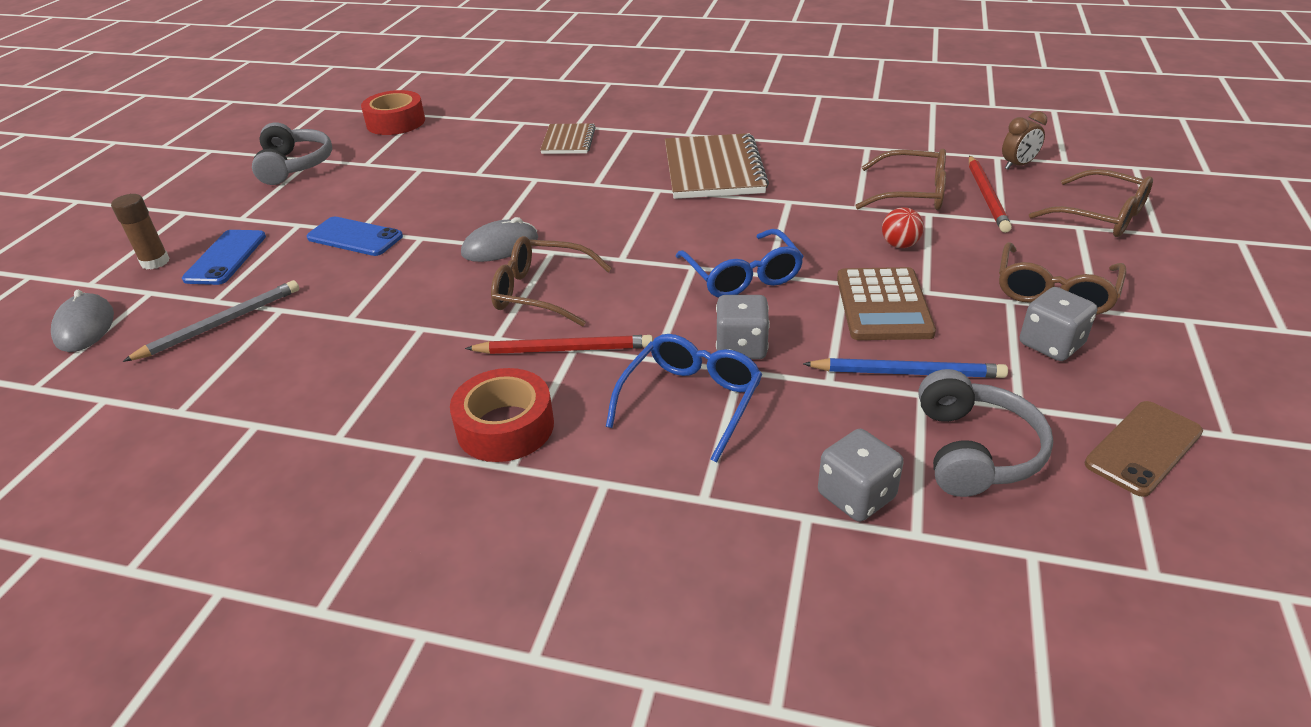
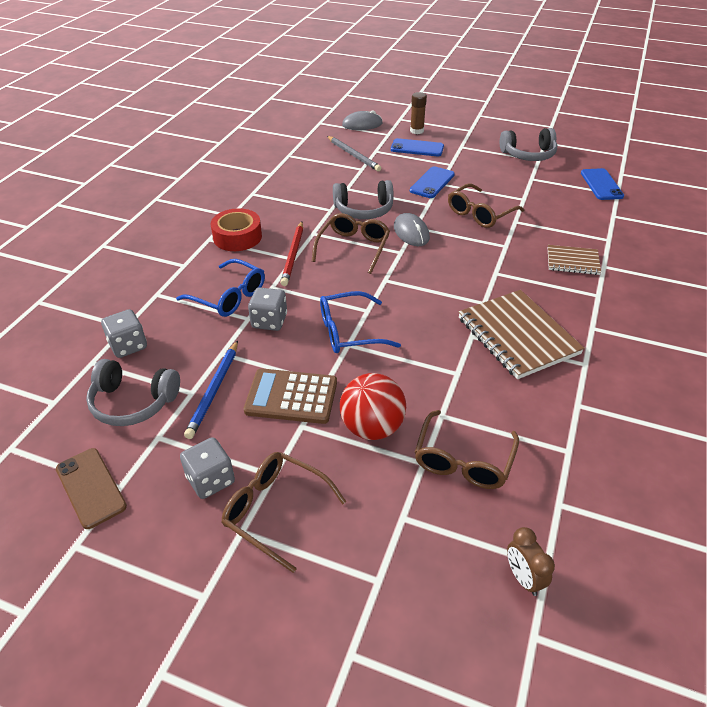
camera: 95 degrees right, 5 degrees up
red tape [361,90,425,135] -> blue phone [581,168,624,200]
brown notebook [665,133,769,199] -> brown notebook turned 60 degrees clockwise [459,290,585,379]
red ball [882,207,924,248] -> red ball [340,373,406,440], size x1.87
red pencil [969,156,1012,233] -> none
brown glasses [1029,169,1153,237] -> brown glasses moved to [448,183,524,228]
none -> grey headphones [333,180,394,219]

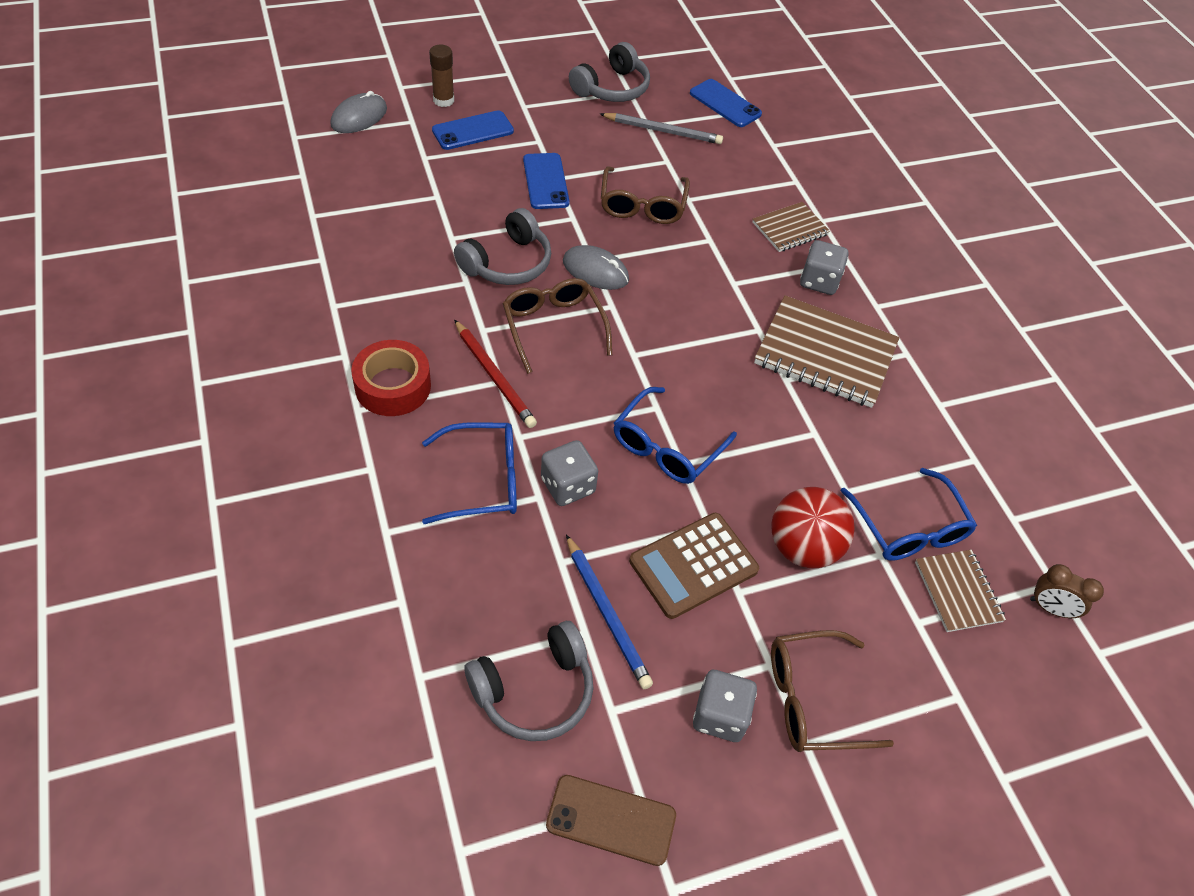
camera: 45 degrees left, 10 degrees up
grey dice [101,309,147,358] -> grey dice moved to [800,240,848,295]
grey pencil [327,136,381,171] -> grey pencil moved to [600,113,723,144]
brown glasses [415,410,519,489] -> blue glasses [841,468,977,561]
none -> brown notebook [915,550,1006,632]

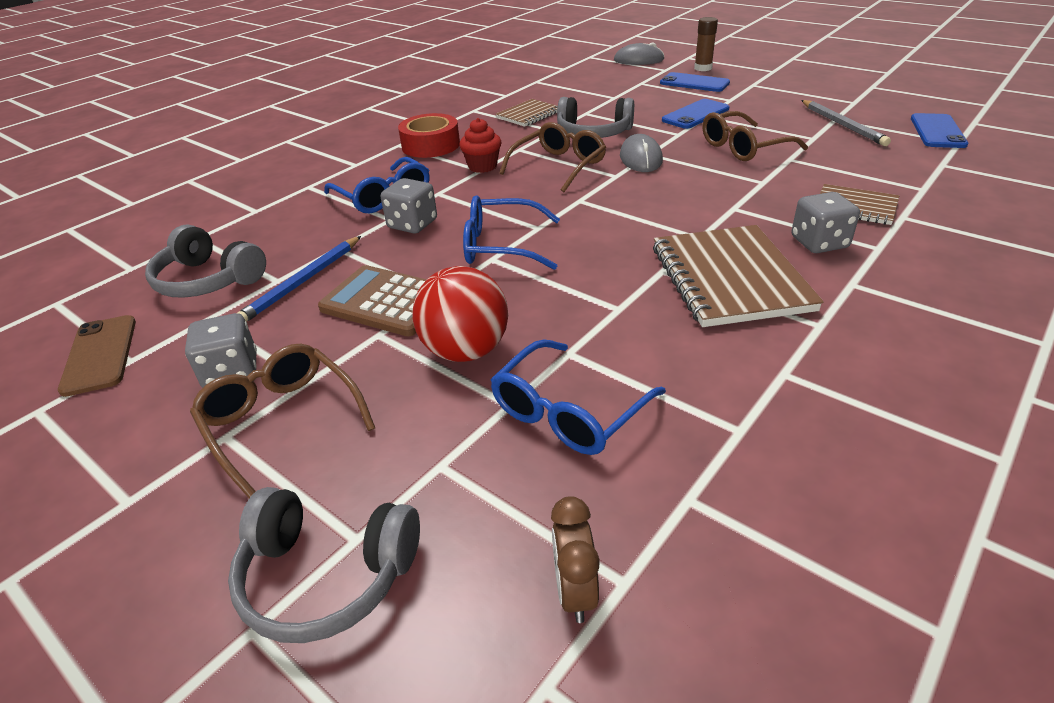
camera: 65 degrees right, 15 degrees down
red pencil [454,319,537,428] -> red cupcake [459,118,502,173]
grey headphones [569,42,650,102] -> grey headphones moved to [228,487,420,643]
brown notebook [915,550,1006,632] -> brown notebook moved to [496,99,558,127]

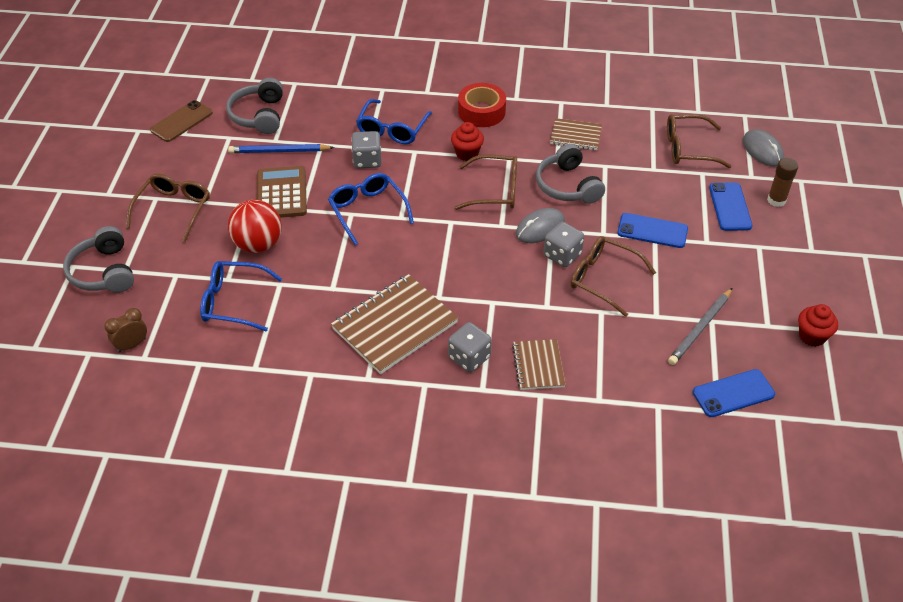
camera: 55 degrees right, 10 degrees up
grey dice [185,313,257,388] -> grey dice moved to [543,222,584,267]
none -> brown glasses [667,114,732,168]
none -> red cupcake [798,304,838,347]

